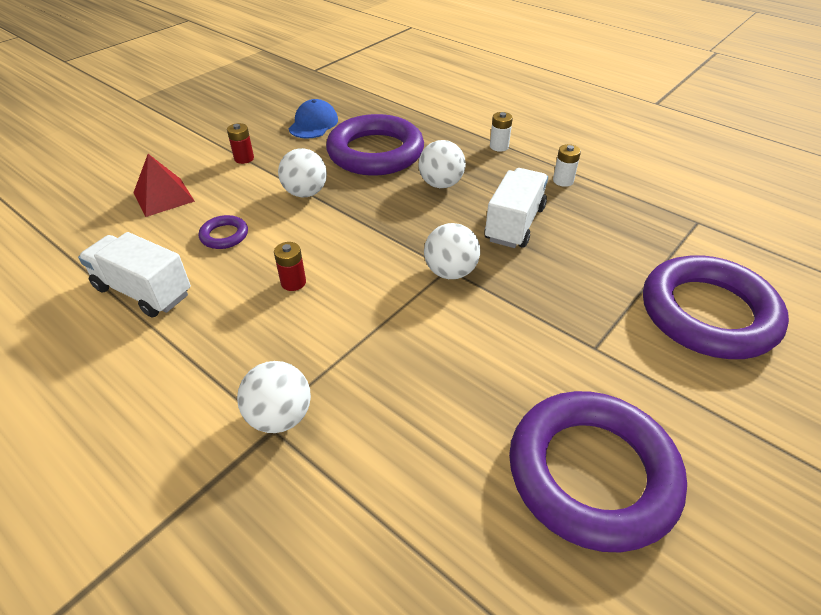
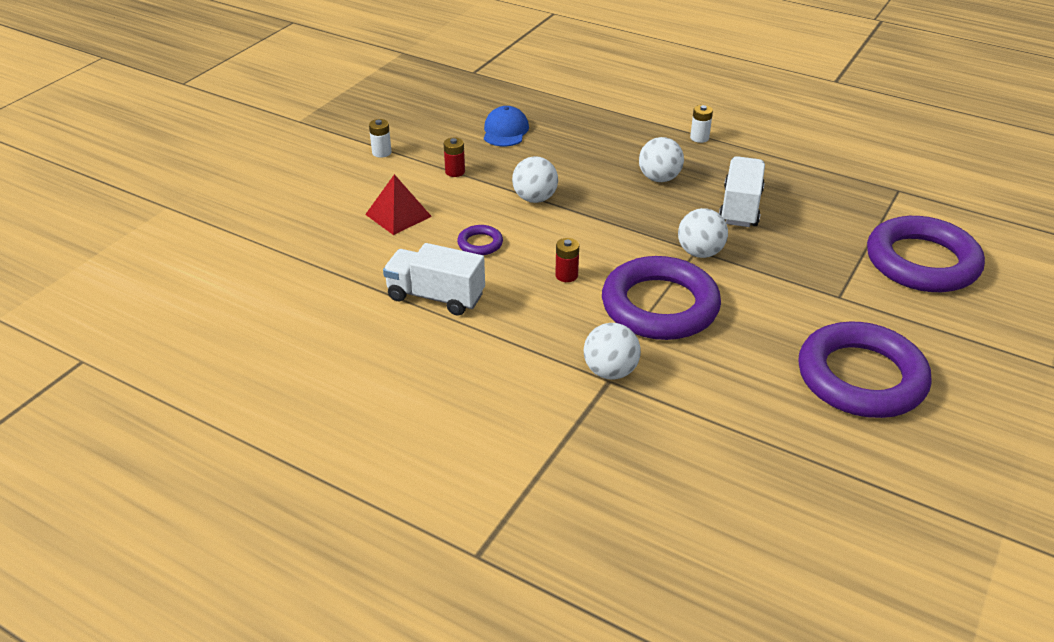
camera: 10 degrees left, 5 degrees down
purple ring [326,114,424,176] -> purple ring moved to [602,256,721,340]
white battery [553,144,581,187] -> white battery moved to [369,119,391,158]

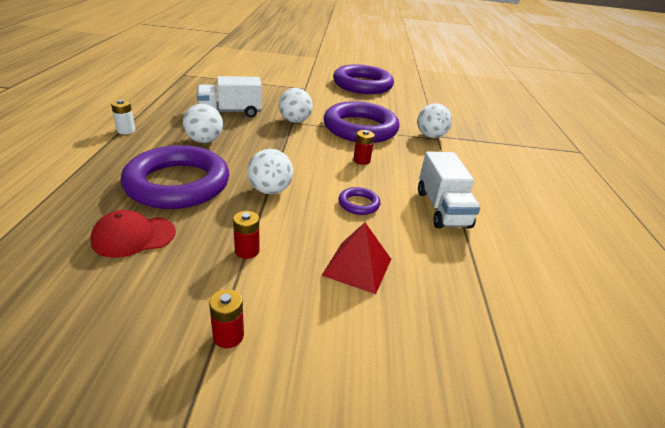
camera: 120 degrees left, 5 degrees down
white battery [369,119,391,158] -> red battery [209,289,244,348]
blue cap [484,106,529,146] -> red cap [90,210,176,258]
purple ring [867,216,985,292] -> purple ring moved to [121,145,229,209]

